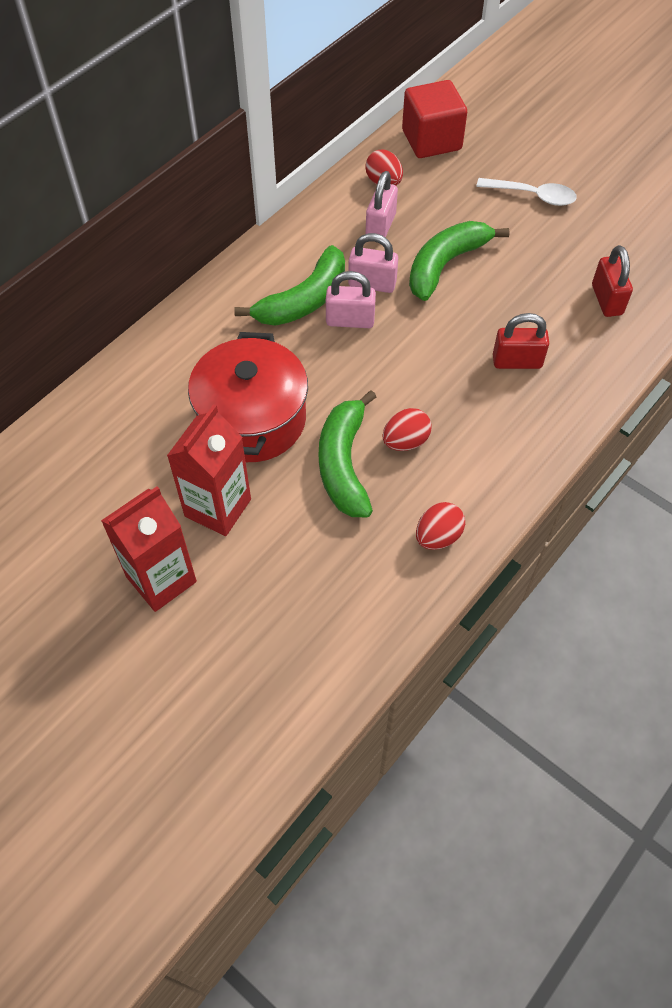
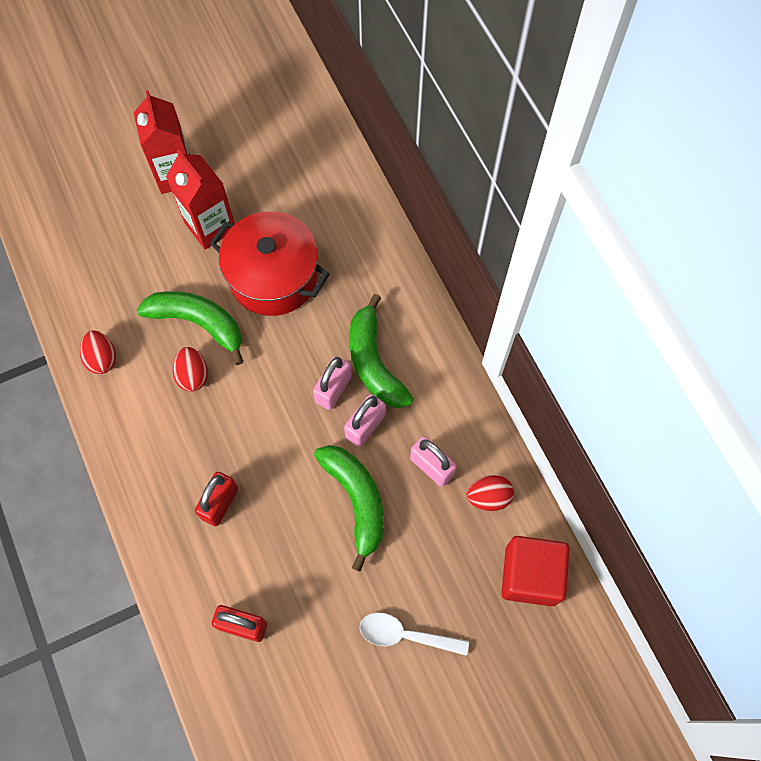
camera: 115 degrees right, 10 degrees up
white spoon [476,178,577,206] -> white spoon turned 60 degrees clockwise [360,612,469,656]

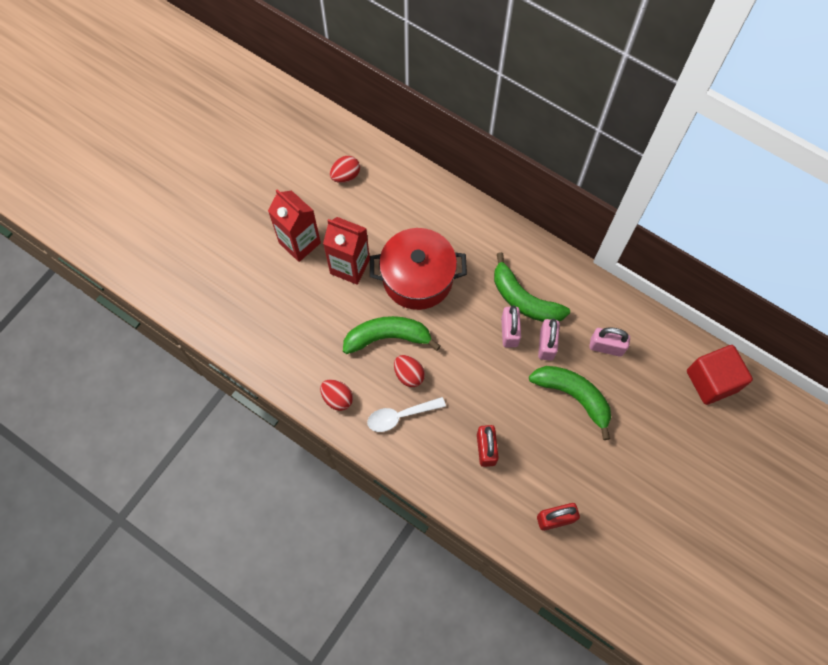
camera: 30 degrees left, 0 degrees up
white spoon [360,612,469,656] -> white spoon moved to [367,397,446,432]
red egg [467,475,514,511] -> red egg moved to [330,156,360,183]

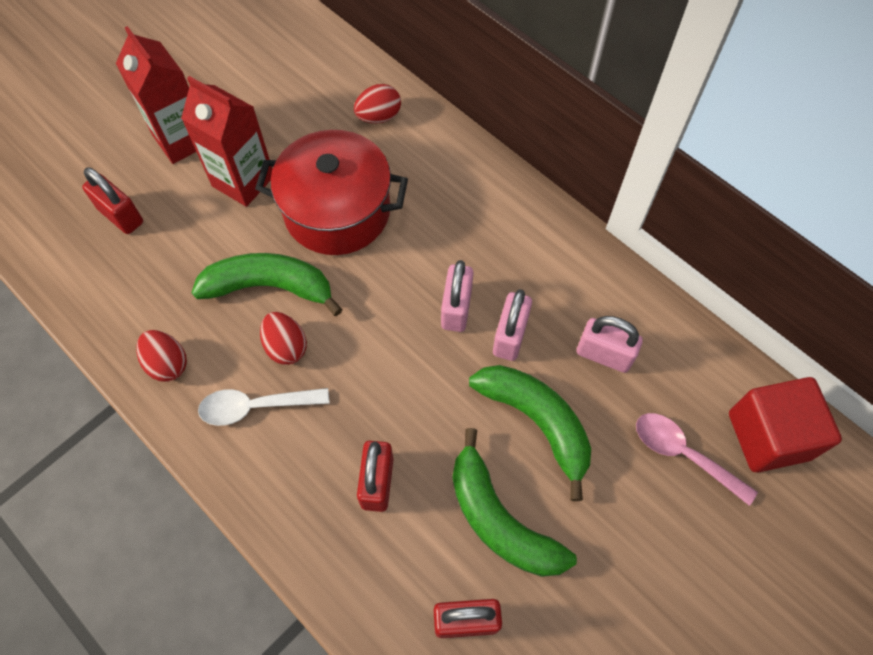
camera: 10 degrees right, 5 degrees down
red egg [330,156,360,183] -> red egg moved to [354,84,401,123]
green banana [494,252,570,322] -> green banana moved to [452,428,577,577]
none -> red padlock [82,167,143,234]
none -> pink spoon [636,413,758,506]

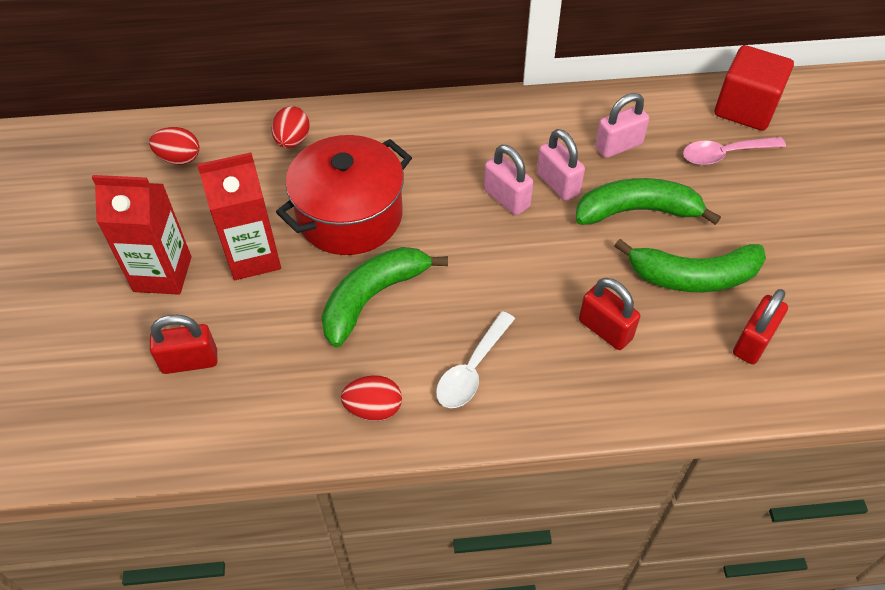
camera: 50 degrees left, 10 degrees down
red egg [260,312,307,365] -> red egg moved to [149,127,200,165]

